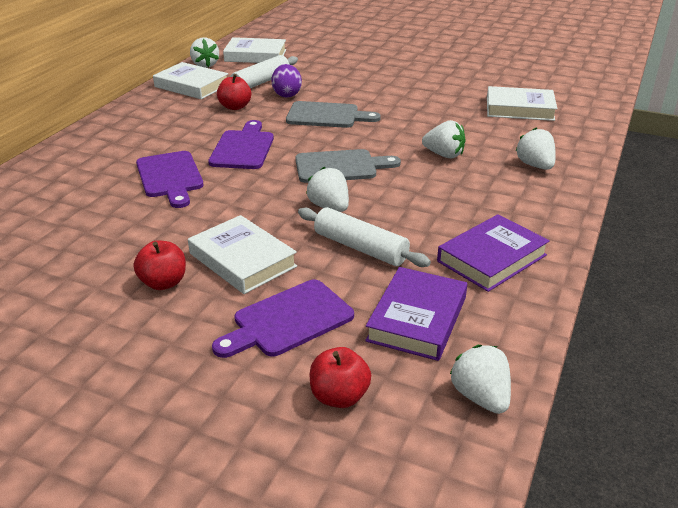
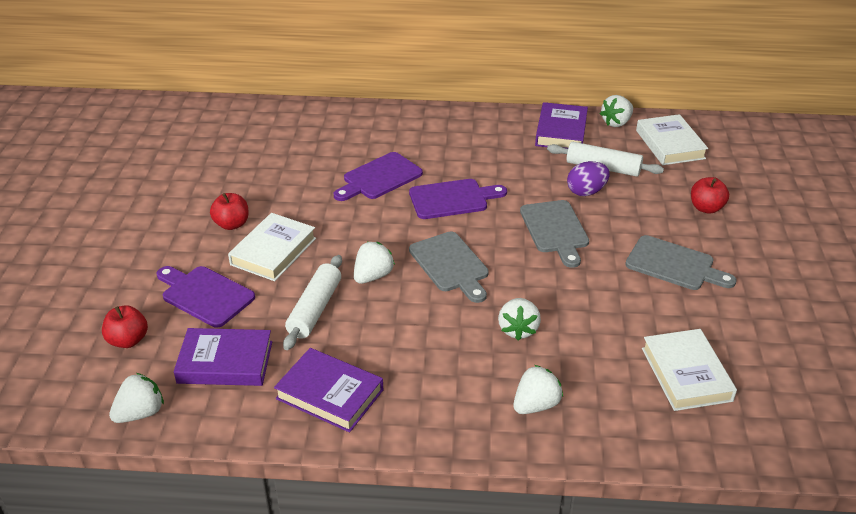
camera: 70 degrees right, 5 degrees up
white book [153,62,228,99] -> purple book [535,102,588,149]
red apple [217,74,251,110] -> red apple moved to [691,177,729,214]
none -> grey cutting board [625,235,737,290]

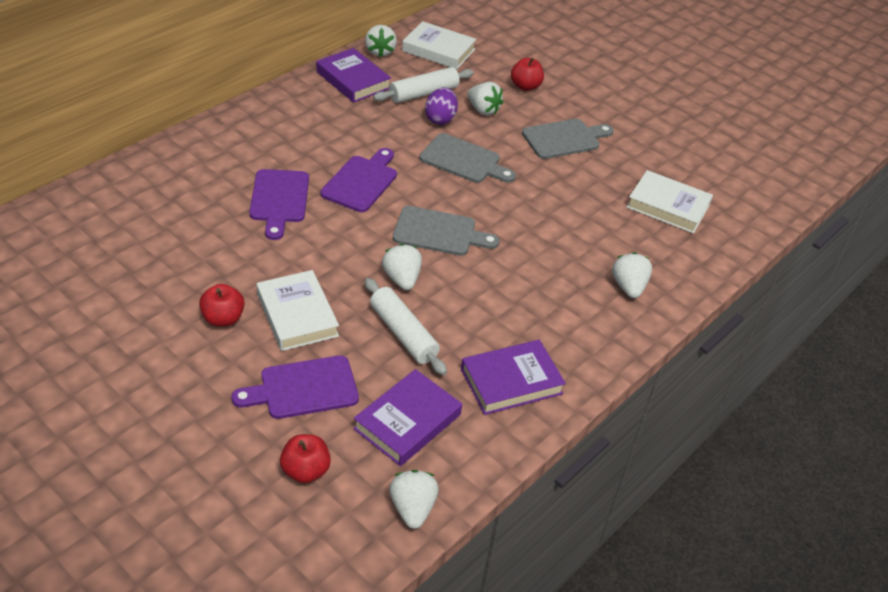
camera: 55 degrees left, 5 degrees up
white strawberry [498,298,541,340] -> white strawberry moved to [467,82,504,115]

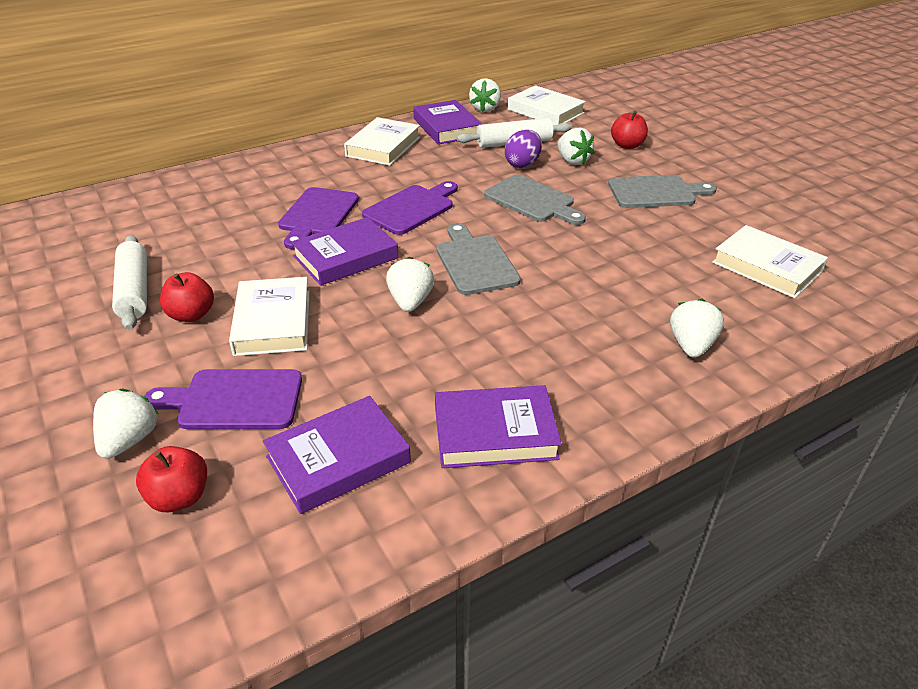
camera: 20 degrees right, 5 degrees down
white rolling pin [365,278,447,375] -> white rolling pin moved to [112,235,147,330]
white strawberry [389,470,439,529] -> white strawberry moved to [93,389,159,459]
grey cutting board [393,206,499,256] -> grey cutting board turned 135 degrees counterclockwise [437,223,521,295]
none -> purple book [291,217,399,286]
none -> white book [344,117,420,166]

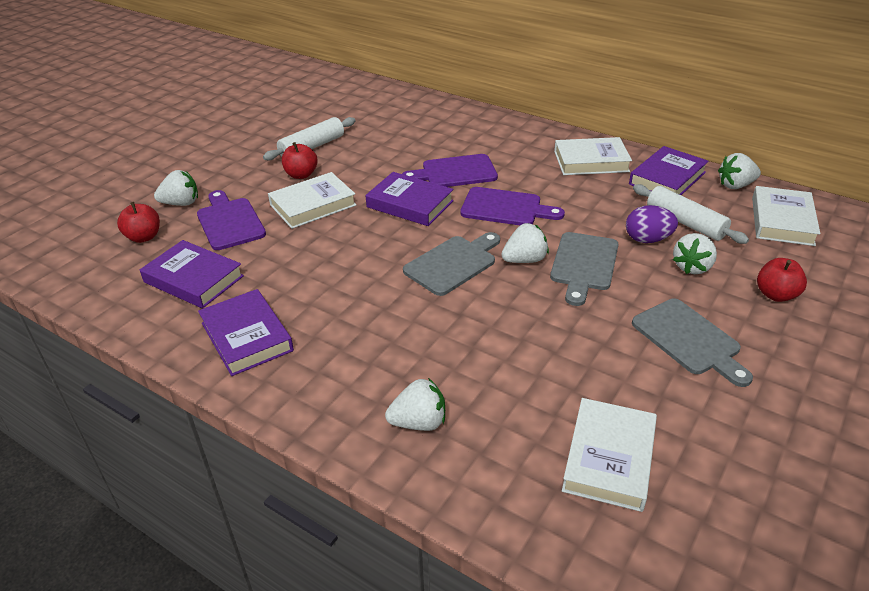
camera: 65 degrees right, 0 degrees up
white strawberry [386,257,434,312] -> white strawberry moved to [501,223,549,263]

